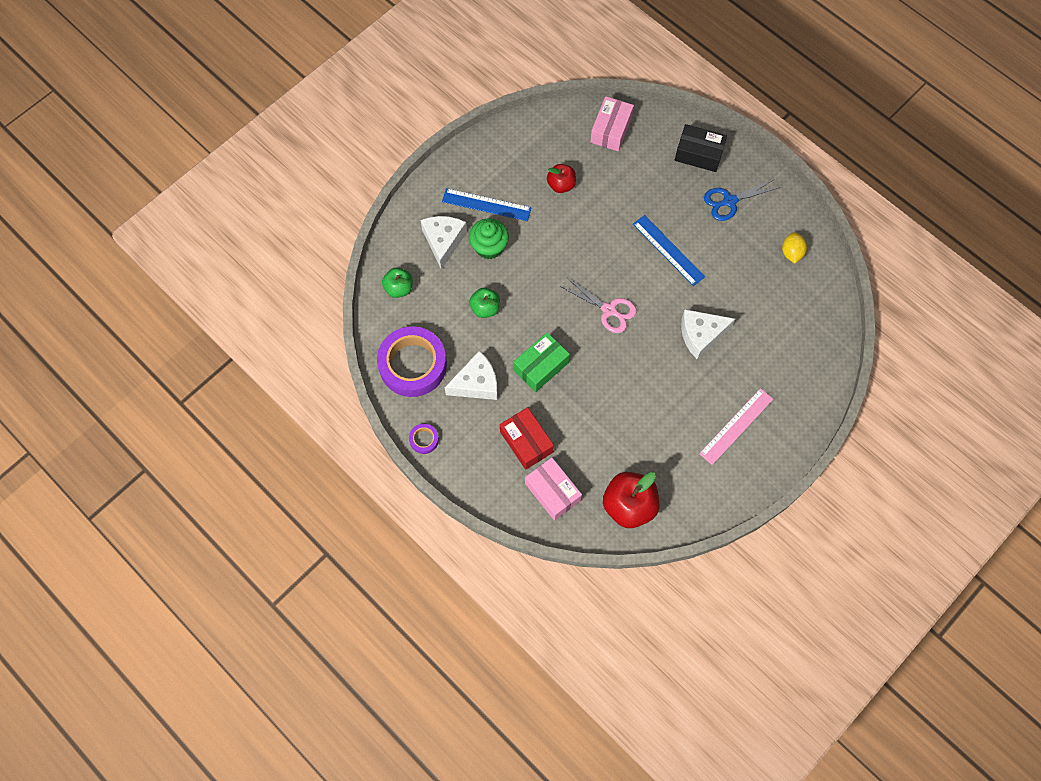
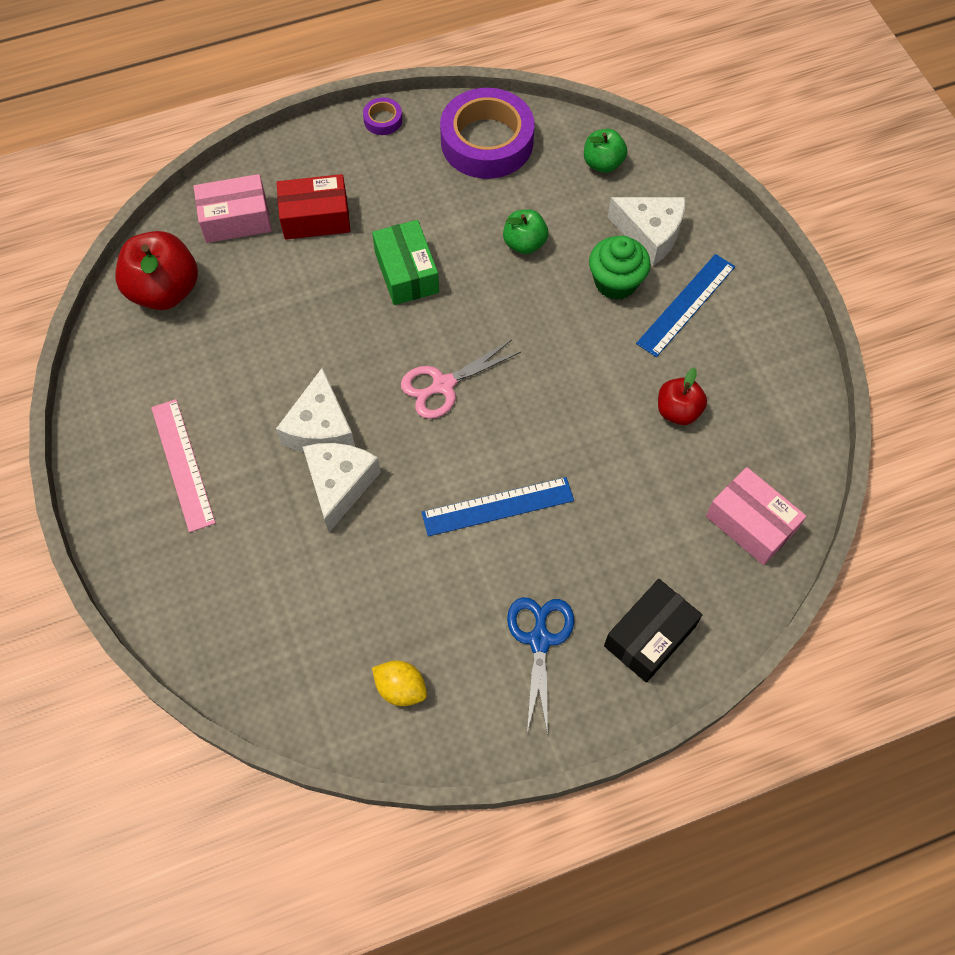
camera: 115 degrees right, 5 degrees down
white cheese [445,351,497,400] -> white cheese moved to [276,368,355,452]

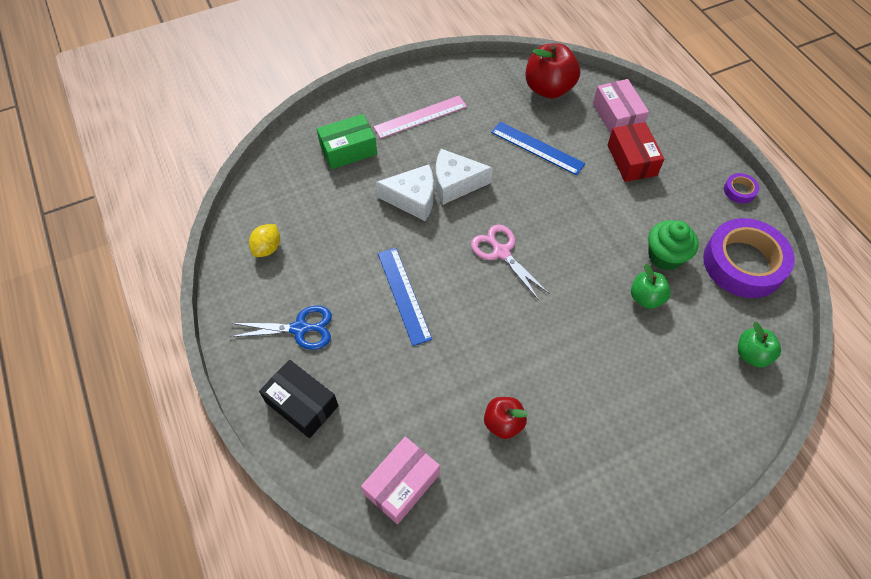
camera: 85 degrees right, 5 degrees down
green box [372,220,439,305] -> green box moved to [317,114,377,169]
green cupcake [589,236,651,300] -> green cupcake moved to [648,220,699,271]
white cheese [608,197,685,266] -> none
blue ruler [636,254,735,357] -> blue ruler moved to [491,122,585,175]

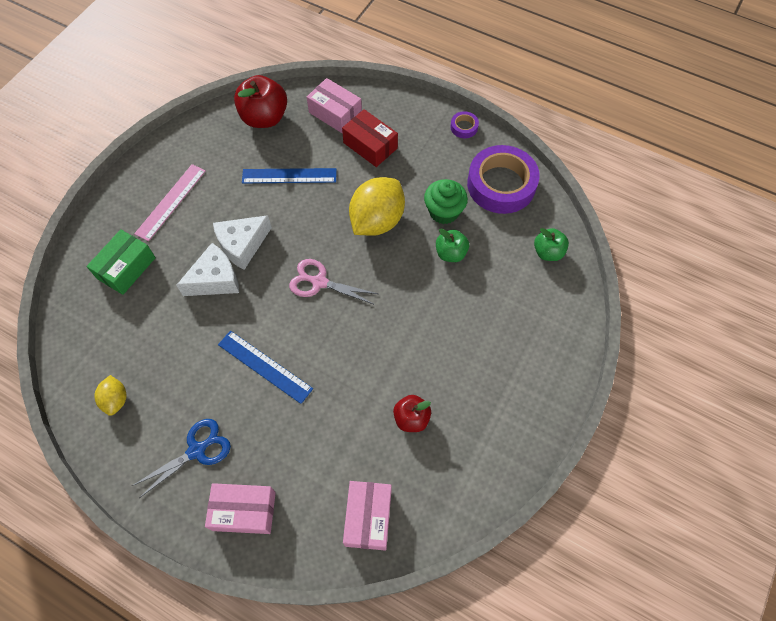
camera: 35 degrees left, 5 degrees up
black box [259,360,339,438] -> pink box [205,483,276,534]
none -> yellow lemon [349,177,405,236]

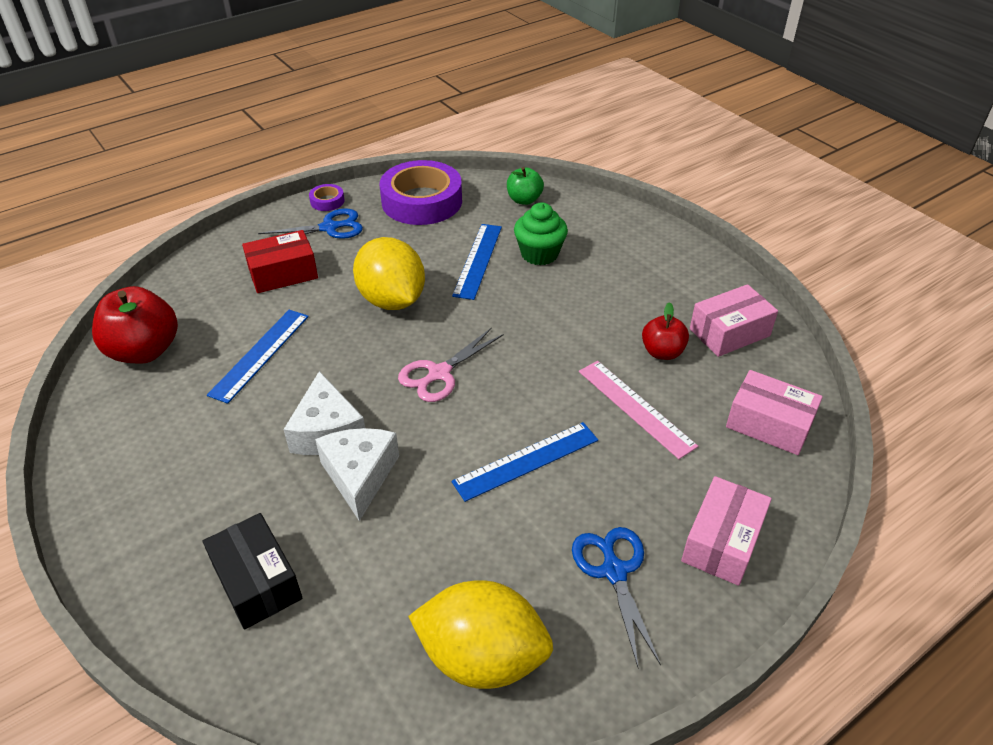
camera: 65 degrees left, 20 degrees down
green box [86,229,156,295] -> black box [203,513,302,630]
yellow lemon [94,375,126,416] -> yellow lemon [408,580,553,689], size x1.99
pink ruler [134,164,206,242] -> pink ruler moved to [579,361,698,459]
pink box [307,78,362,134] -> pink box moved to [690,284,778,357]
green cupcake [424,179,468,224] -> green cupcake moved to [514,203,568,265]
green apple [436,228,469,262] -> blue ruler [452,224,502,300]
none -> blue scissors [258,208,363,239]

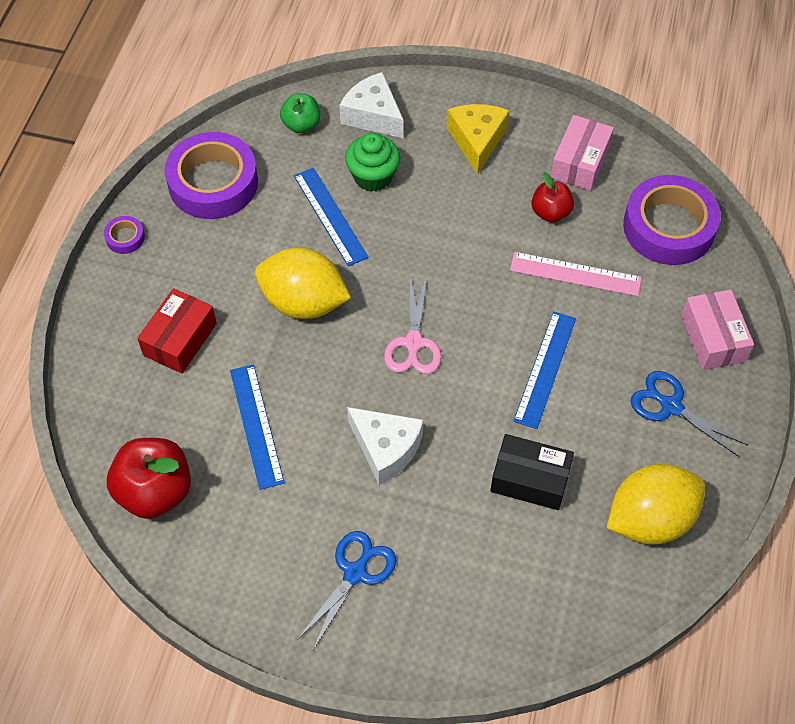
camera: 40 degrees left, 15 degrees up
black box [203,513,302,630] -> black box moved to [490,434,574,510]
blue scissors [258,208,363,239] -> blue scissors moved to [297,531,396,650]
white cheese [315,428,399,521] -> white cheese moved to [339,72,404,138]
pink box [726,370,823,455] -> purple tape [623,175,721,265]
none -> yellow cheese [447,104,510,175]

